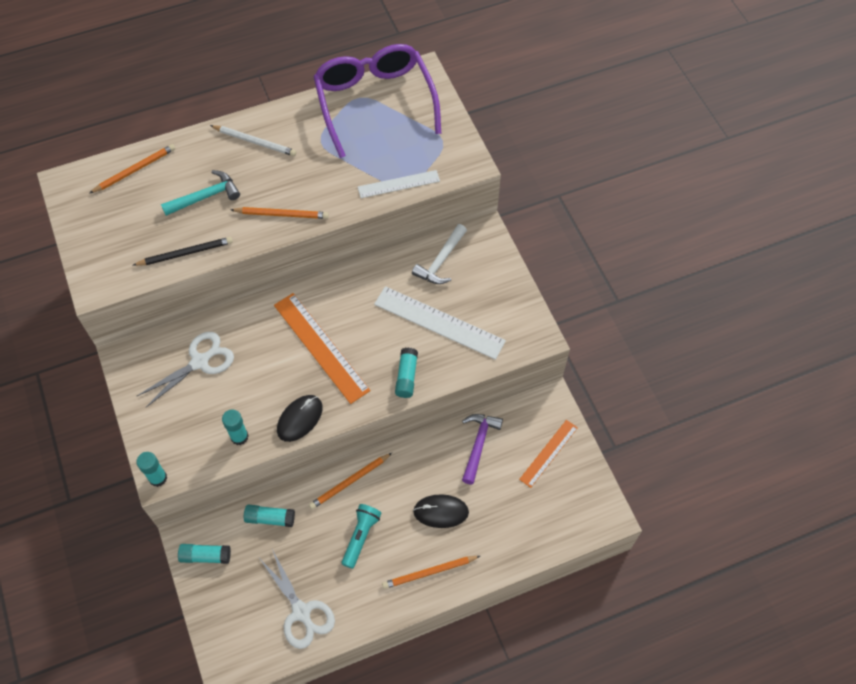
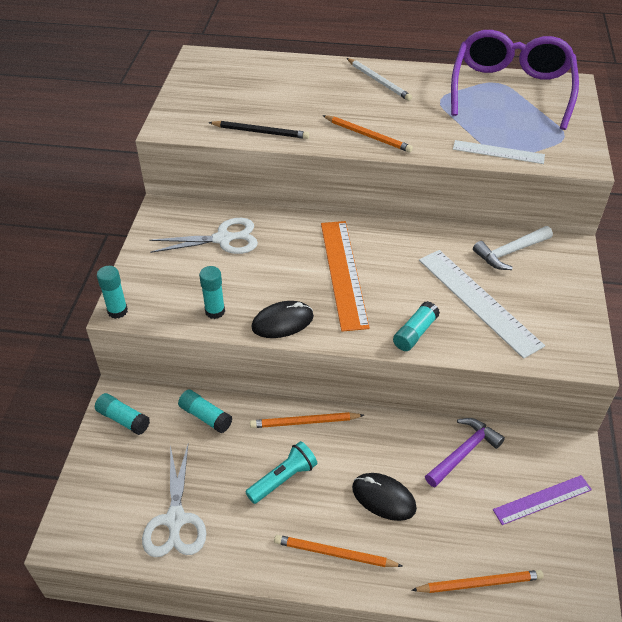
camera: 30 degrees right, 15 degrees down
orange pencil [90,144,175,193] -> orange pencil moved to [411,570,544,593]
turquoise hammer [161,170,240,216] -> none
orange ruler [519,420,578,488] -> purple ruler [493,475,592,525]

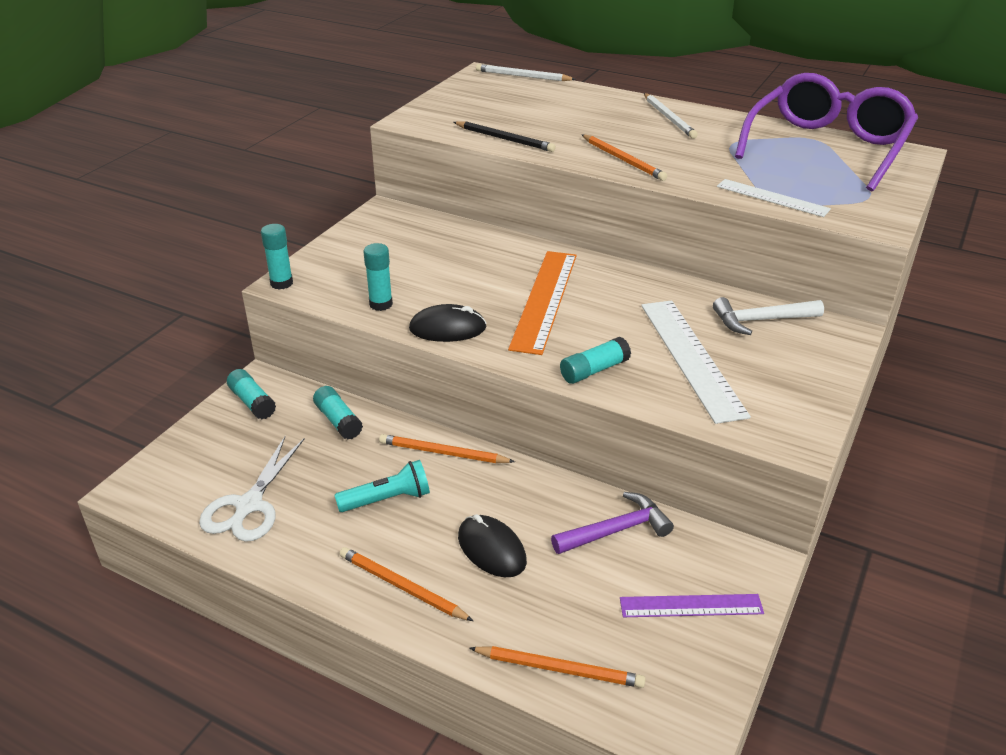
camera: 20 degrees right, 10 degrees down
white scissors [149,218,258,254] -> none
none -> white pencil [476,64,576,81]

